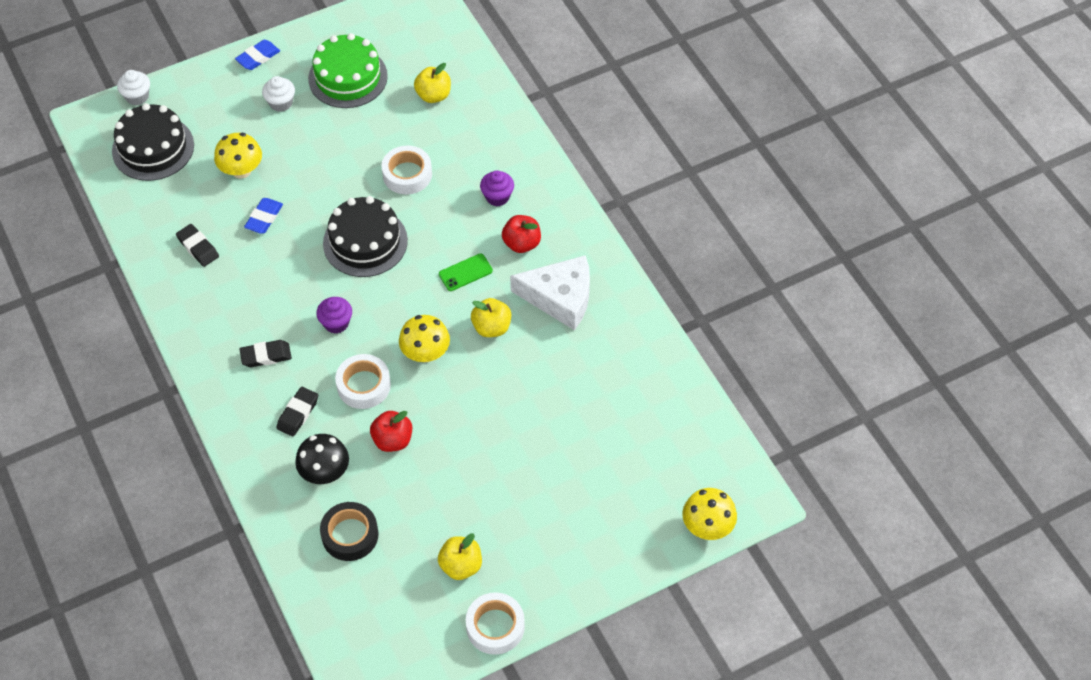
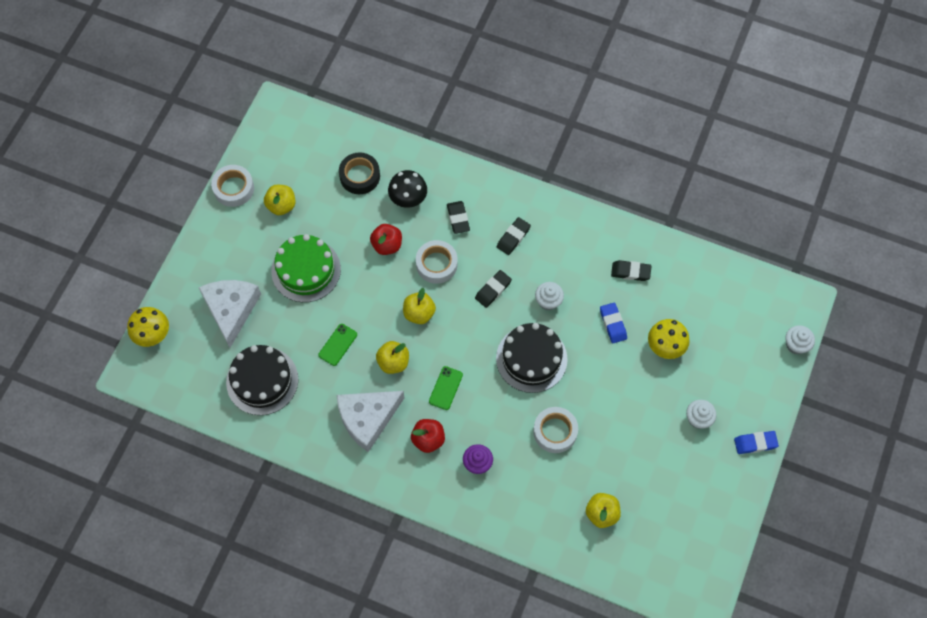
camera: 140 degrees right, 10 degrees up
black cake [112,103,194,181] -> black cake moved to [226,345,298,415]
blue eraser [235,40,280,70] -> blue eraser turned 75 degrees clockwise [734,431,779,454]
green cake [308,33,388,108] -> green cake moved to [271,234,341,302]
purple cupcake [316,297,352,334] -> black eraser [475,270,512,308]
yellow mushroom [399,315,450,363] -> yellow apple [403,288,436,324]
none -> white cheese [198,280,261,348]
none -> green phone [318,324,357,366]
none -> white cupcake [535,282,564,311]

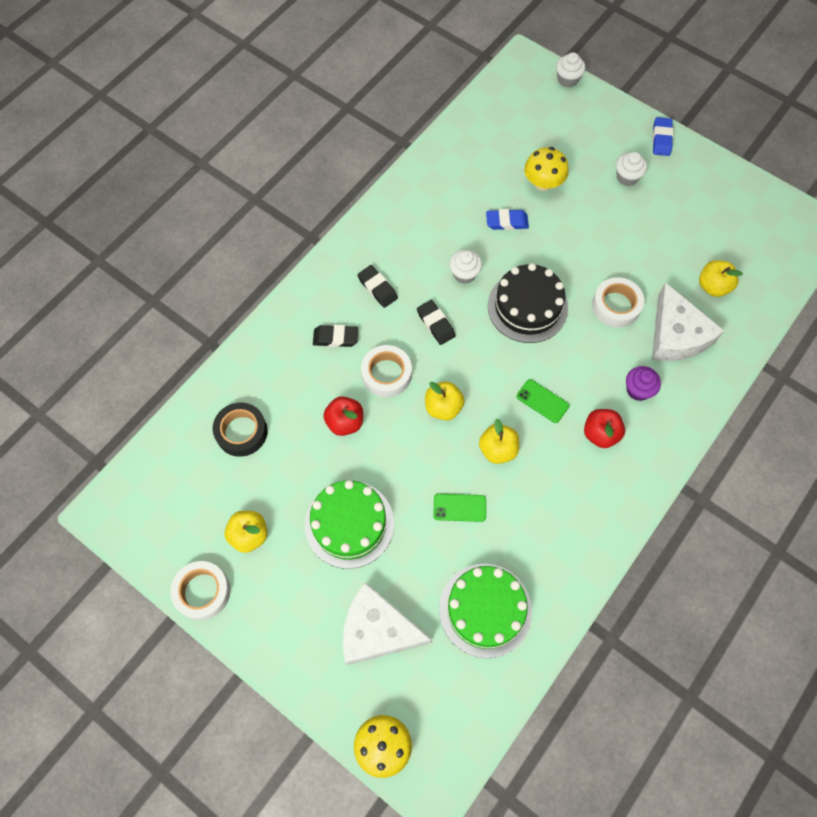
camera: 75 degrees left, 0 degrees up
black cake [226,345,298,415] -> green cake [439,564,532,658]
green phone [318,324,357,366] -> green phone turned 45 degrees counterclockwise [433,494,486,522]
white cheese [336,391,405,452] -> white cheese moved to [652,282,724,361]
black mushroom [388,170,427,208] -> none
black eraser [611,260,651,281] -> none

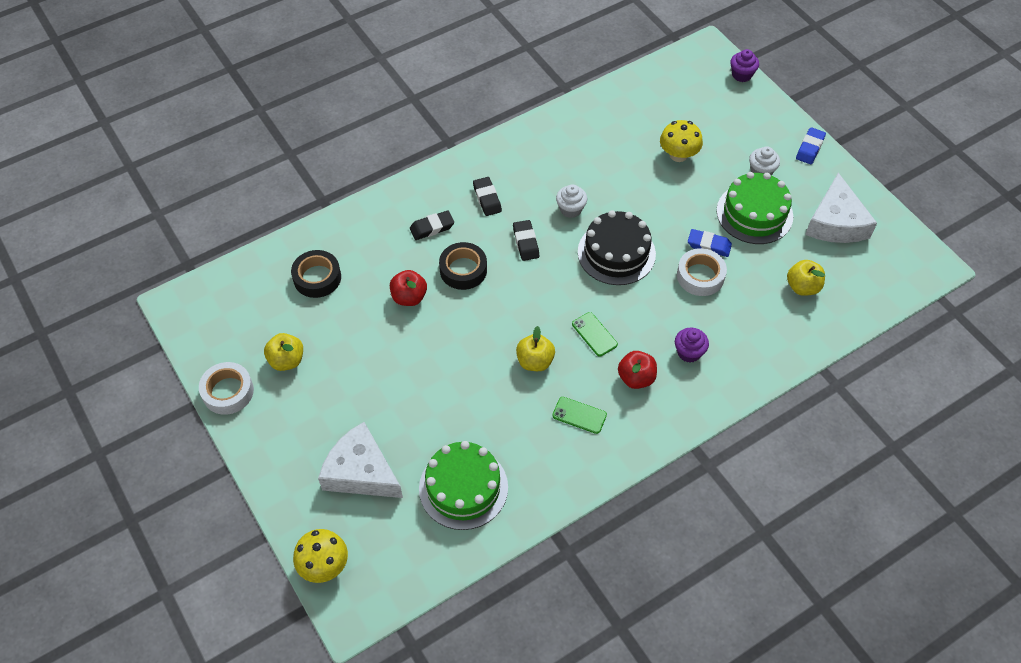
camera: 20 degrees right, 10 degrees down
green cake [305,480,394,569] -> green cake moved to [716,172,793,244]
black eraser [313,325,358,347] -> black eraser turned 45 degrees counterclockwise [410,211,454,240]
white tape [361,345,412,397] -> black tape [439,242,487,290]
yellow apple [425,381,464,421] -> none
green phone [433,494,486,522] -> green phone moved to [552,397,607,434]
blue eraser [486,209,529,230] -> blue eraser moved to [688,229,732,257]
white cupcake [556,53,585,87] -> purple cupcake [730,49,759,82]
white cheese [652,282,724,361] -> white cheese moved to [805,173,877,243]

